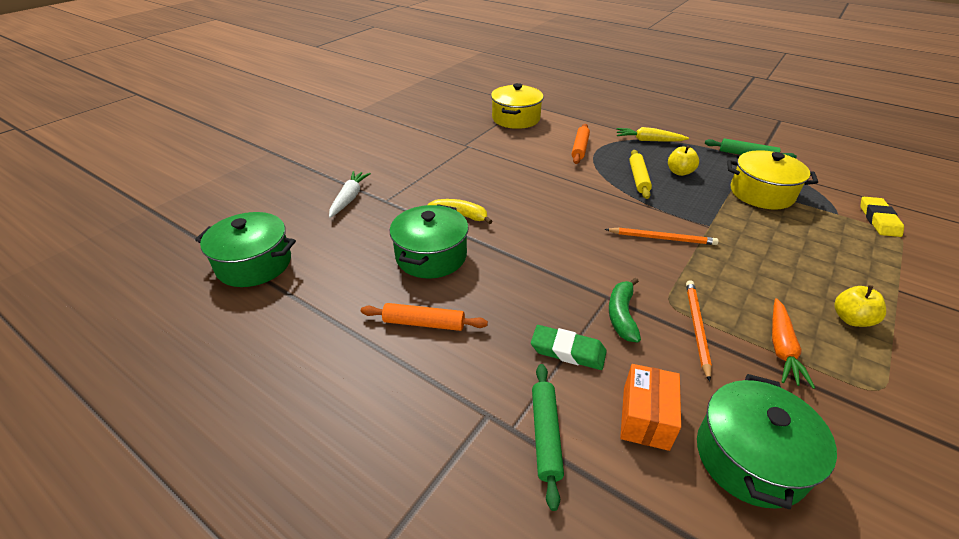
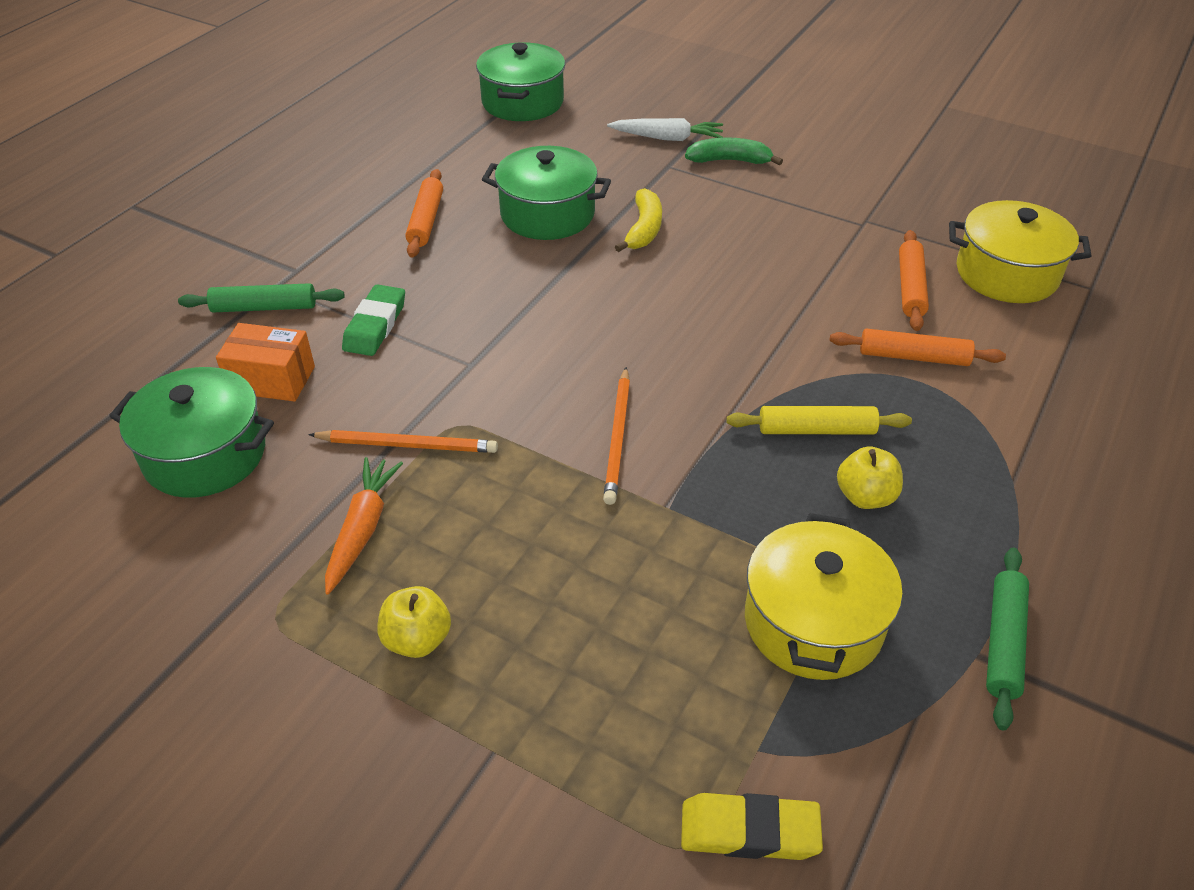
camera: 85 degrees right, 5 degrees up
green banana [609,278,641,343] -> green banana moved to [685,137,783,165]
yellow carrot [617,127,689,142] -> none
orange carrot [772,298,815,389] -> orange carrot turned 90 degrees clockwise [325,457,403,595]
none -> orange rolling pin [899,230,929,331]

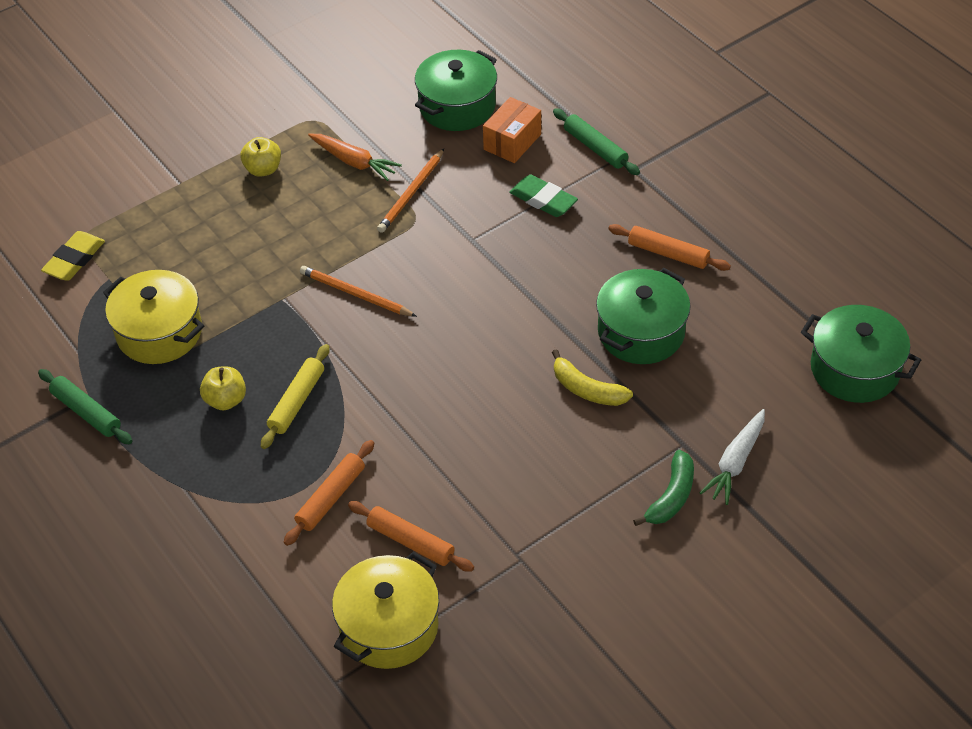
camera: 115 degrees right, 5 degrees up
green rolling pin [178,283,345,313] -> green rolling pin turned 60 degrees counterclockwise [553,108,640,175]

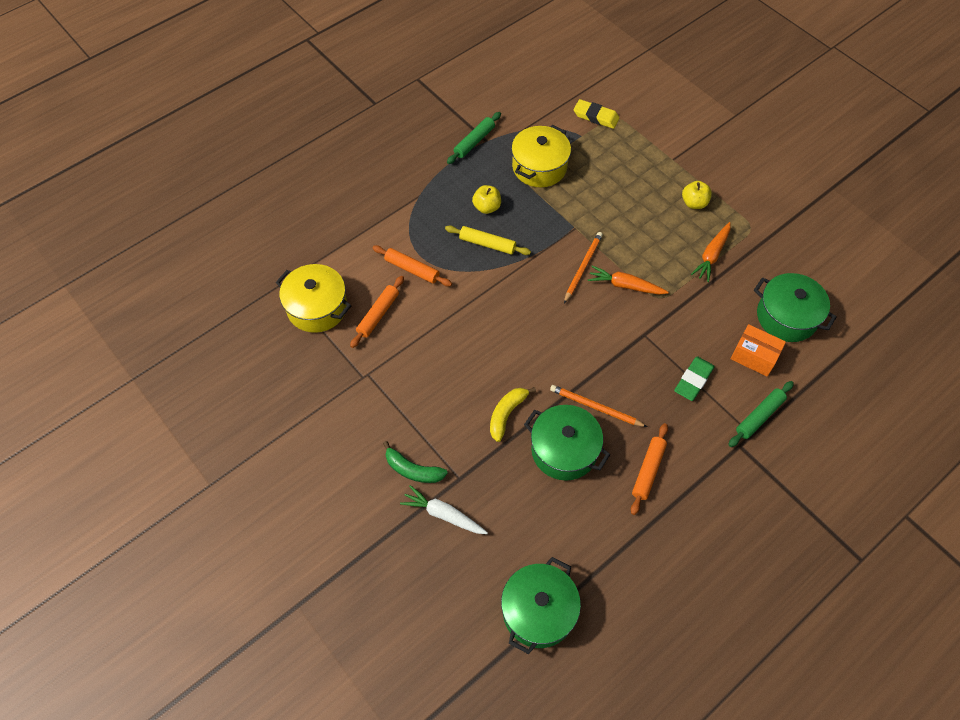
camera: 85 degrees right, 10 degrees up
orange pencil [377,149,444,233] -> orange pencil moved to [550,385,647,427]
none -> orange carrot [588,266,669,295]

